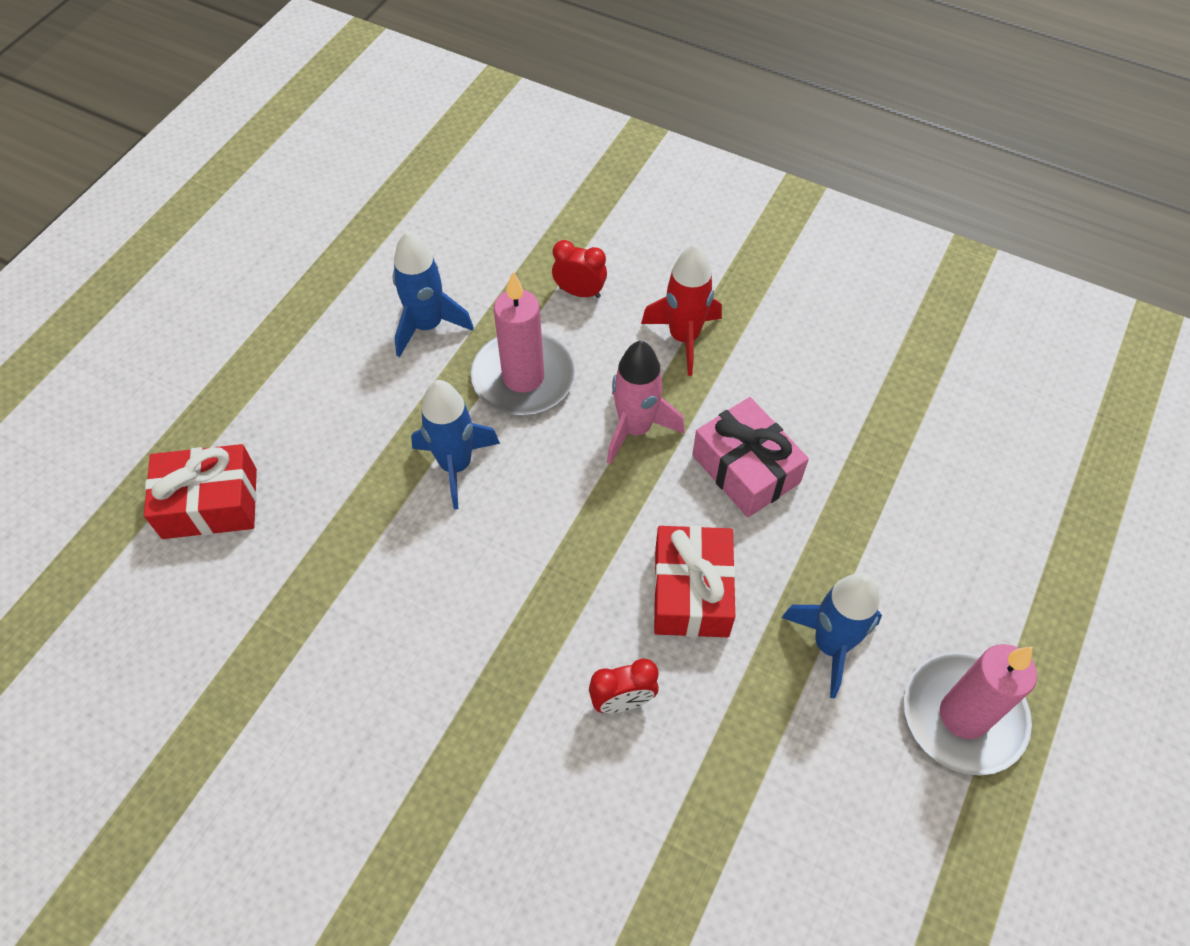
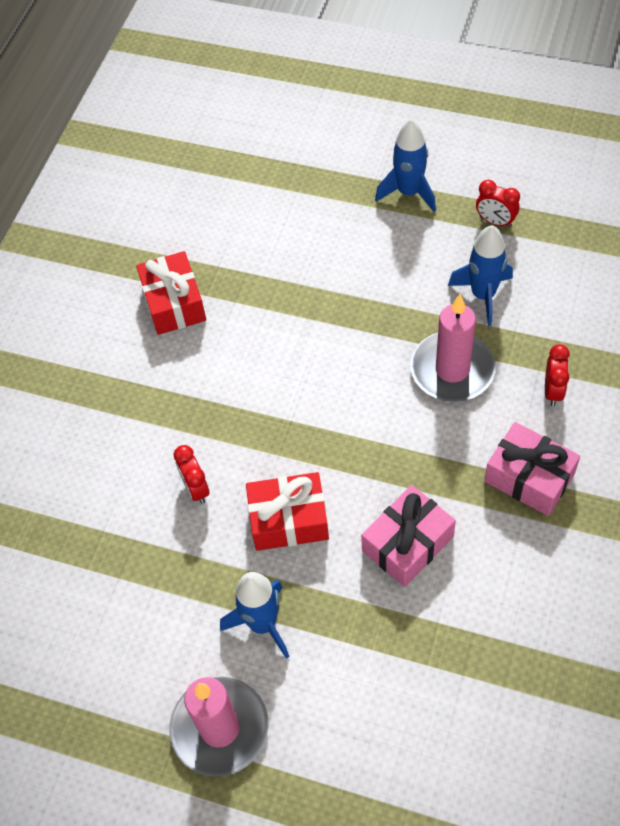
camera: 85 degrees right, 0 degrees up
red gift [144,444,257,539] -> red gift moved to [136,251,206,335]
blue rocket [411,380,500,510] -> blue rocket moved to [375,119,436,212]
pink rocket [607,341,685,465] -> none
red rocket [641,244,722,376] -> pink gift [484,422,580,516]
none -> red clock [476,180,520,228]

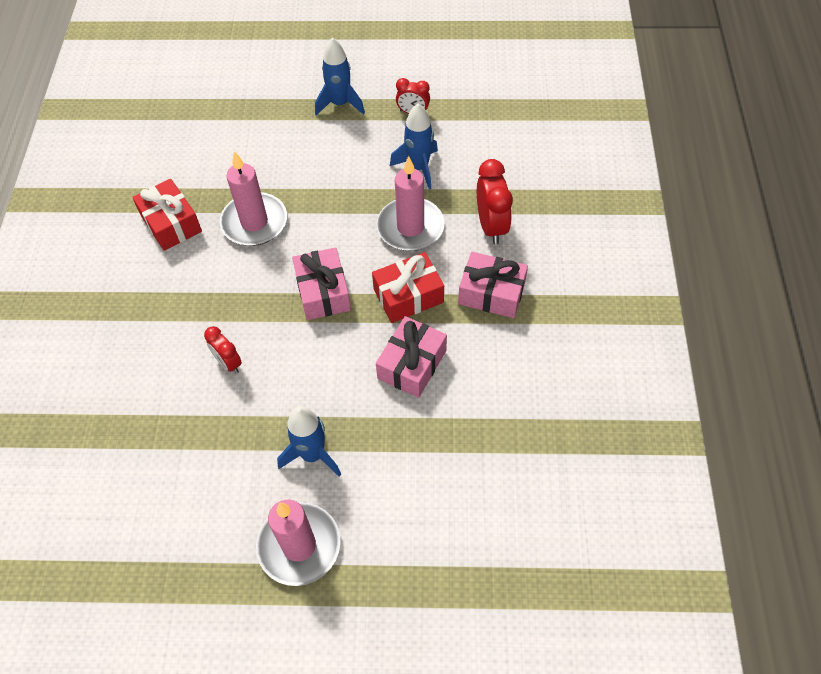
camera: 20 degrees left, 0 degrees up
red gift [246,472,329,551] -> red gift moved to [372,252,444,323]
red clock [545,344,570,406] -> red clock [477,159,513,244], size x1.64
none -> pink candle [220,151,287,246]
none -> pink gift [292,247,351,320]

